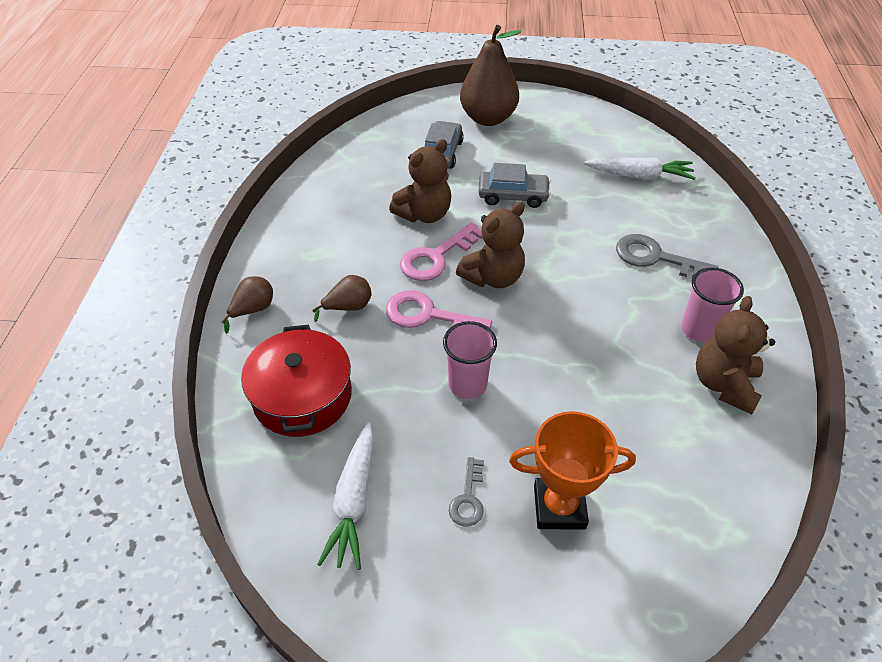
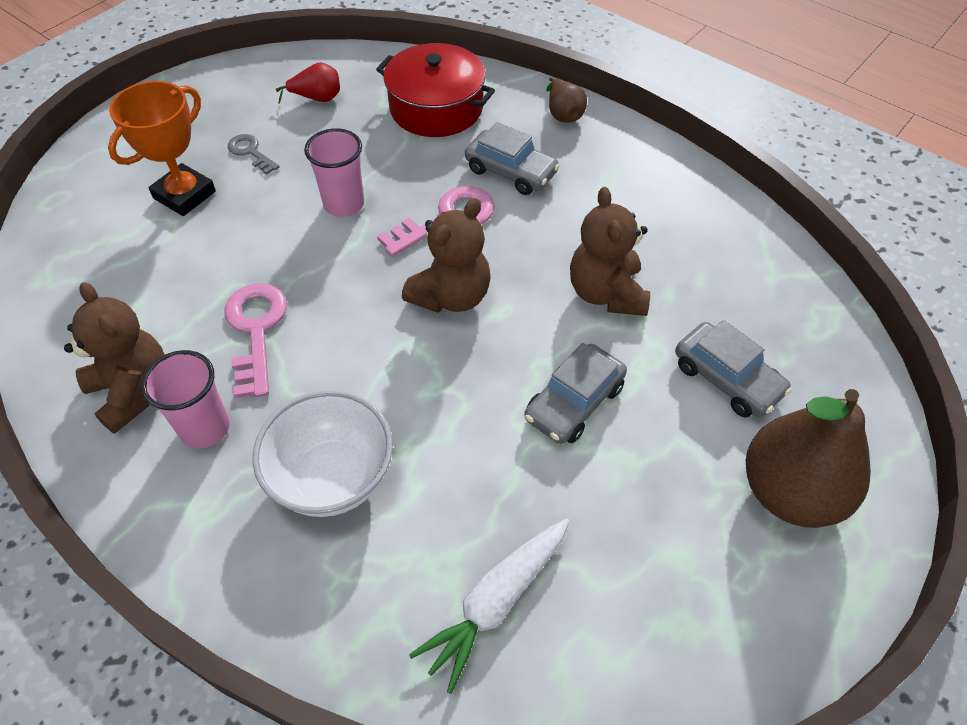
camera: 125 degrees right, 5 degrees up
brown pear [312,275,372,322] -> grey car [465,122,560,195]
white carrot [317,422,374,570] -> red pear [276,62,340,104]
pink key [400,222,483,281] -> pink key moved to [224,283,287,398]
brown teddy bear [456,202,525,288] -> brown teddy bear turned 135 degrees counterclockwise [402,198,491,313]
grey key [616,234,719,278] -> white bowl [252,390,393,517]

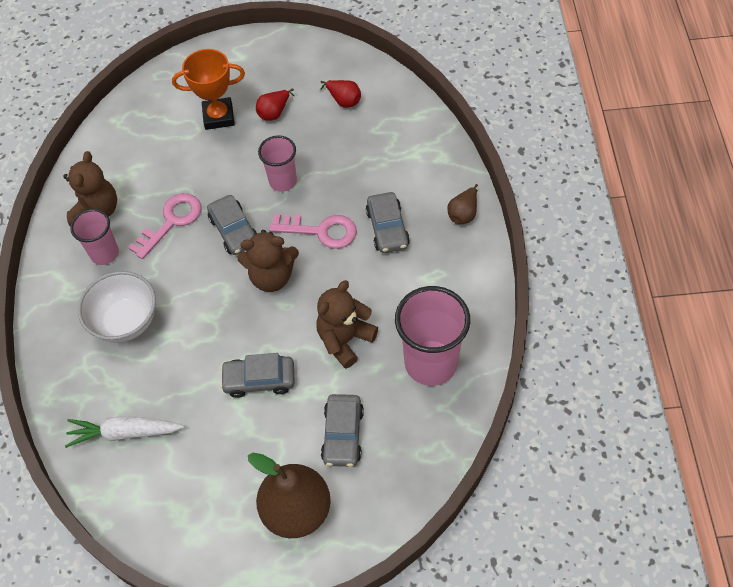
camera: 50 degrees right, 5 degrees up
grey key [228,134,280,175] -> red pear [256,88,294,121]
red pot [376,43,495,137] -> none
none -> grey car [207,195,257,255]
none -> pink cup [395,286,470,386]

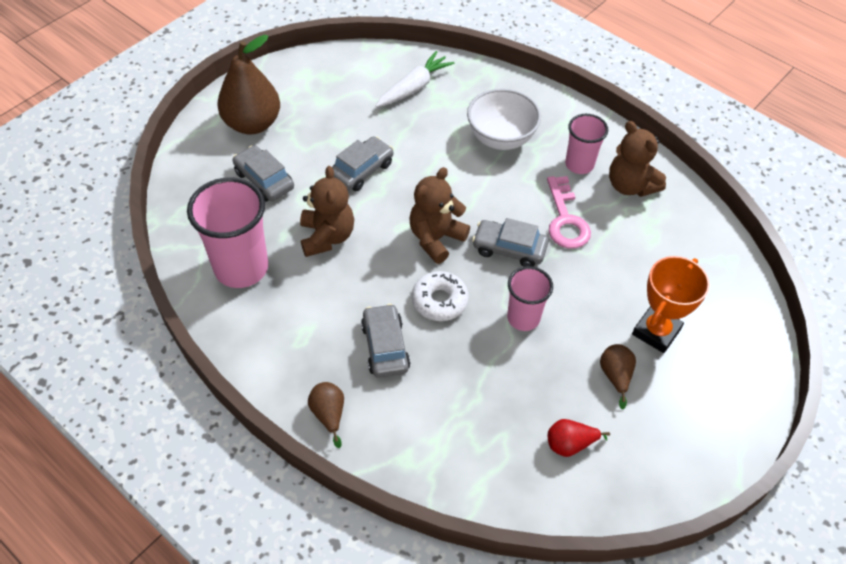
camera: 130 degrees right, 5 degrees down
red pear [256,88,294,121] -> brown pear [600,344,636,409]
pink key [269,214,357,249] -> white donut [412,271,469,321]
grey car [366,192,410,253] -> grey car turned 45 degrees clockwise [361,304,411,378]

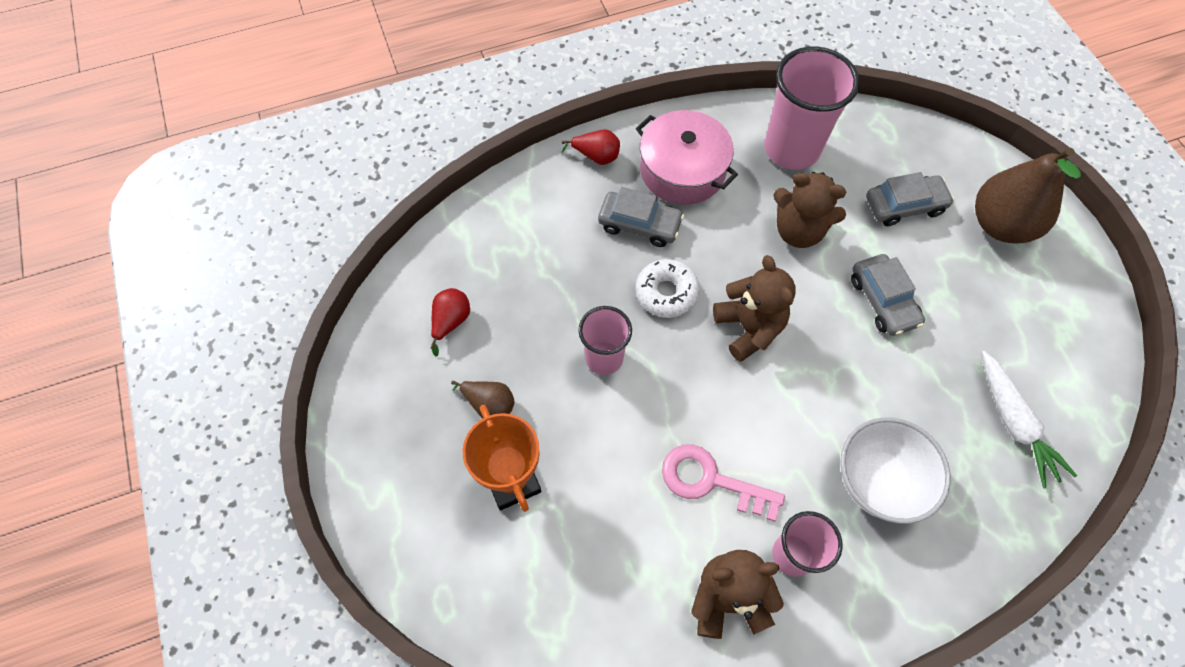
camera: 120 degrees right, 10 degrees up
brown pear [308,382,344,448] -> red pear [562,129,620,165]
grey car [472,218,549,267] -> none
none -> pink pot [636,110,738,205]

